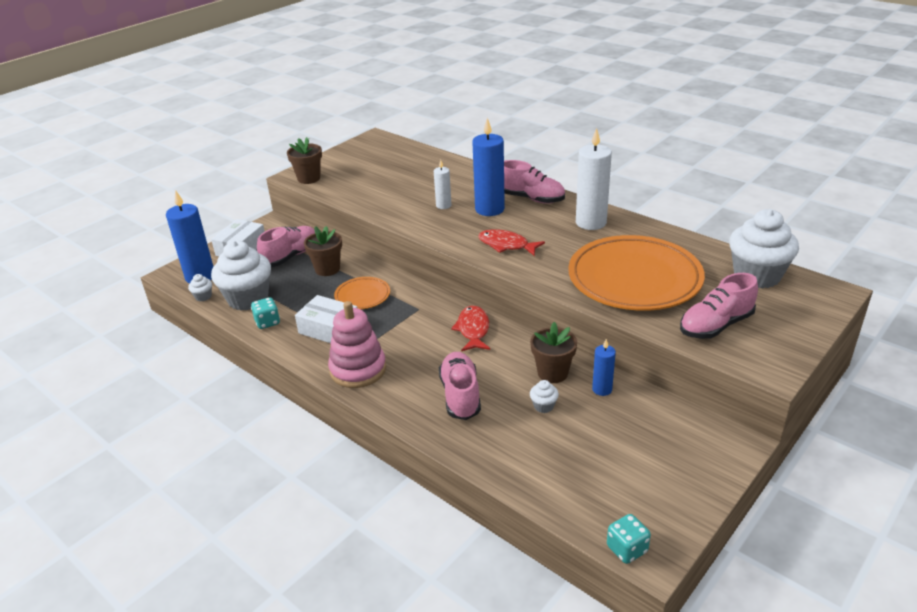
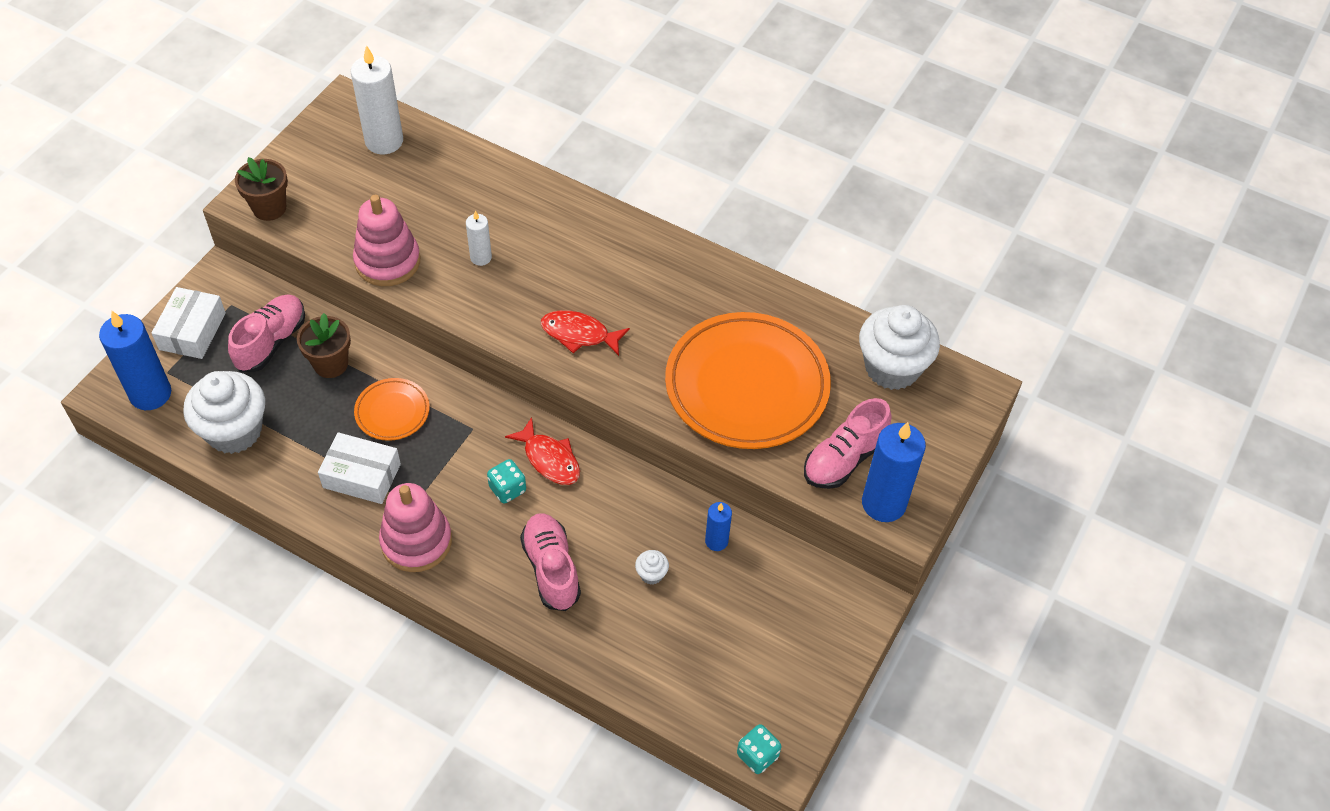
camera: 15 degrees left, 20 degrees up
white cupcake [188,274,212,301] -> none
turquoise dice [251,297,280,329] -> turquoise dice moved to [487,459,526,504]
red fish [451,305,490,351] -> red fish turned 150 degrees clockwise [505,417,580,485]
blue candle [472,118,505,216] -> blue candle moved to [862,422,926,522]
pink shoe [504,160,565,204] -> none
brown flower pot [530,322,577,383] -> none
white candle [576,128,612,230] -> white candle moved to [351,45,403,154]
none -> pink stacking toy [353,195,420,286]

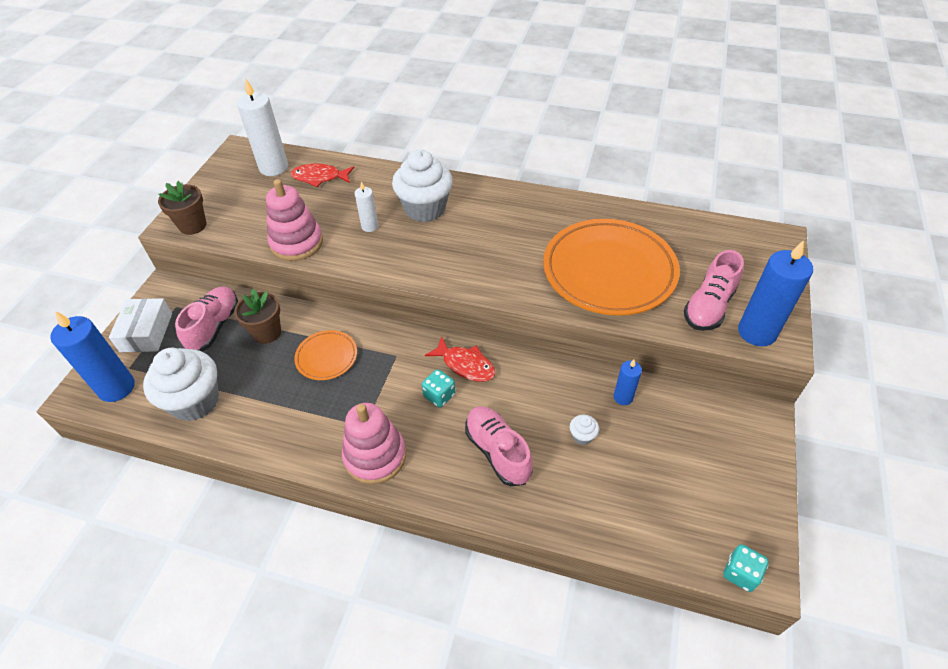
camera: 10 degrees left, 5 degrees down
white box [318,432,401,504] -> none
red fish [541,310,630,356] -> red fish moved to [291,164,354,187]
white cupcake [859,305,940,390] -> white cupcake moved to [392,150,453,222]

